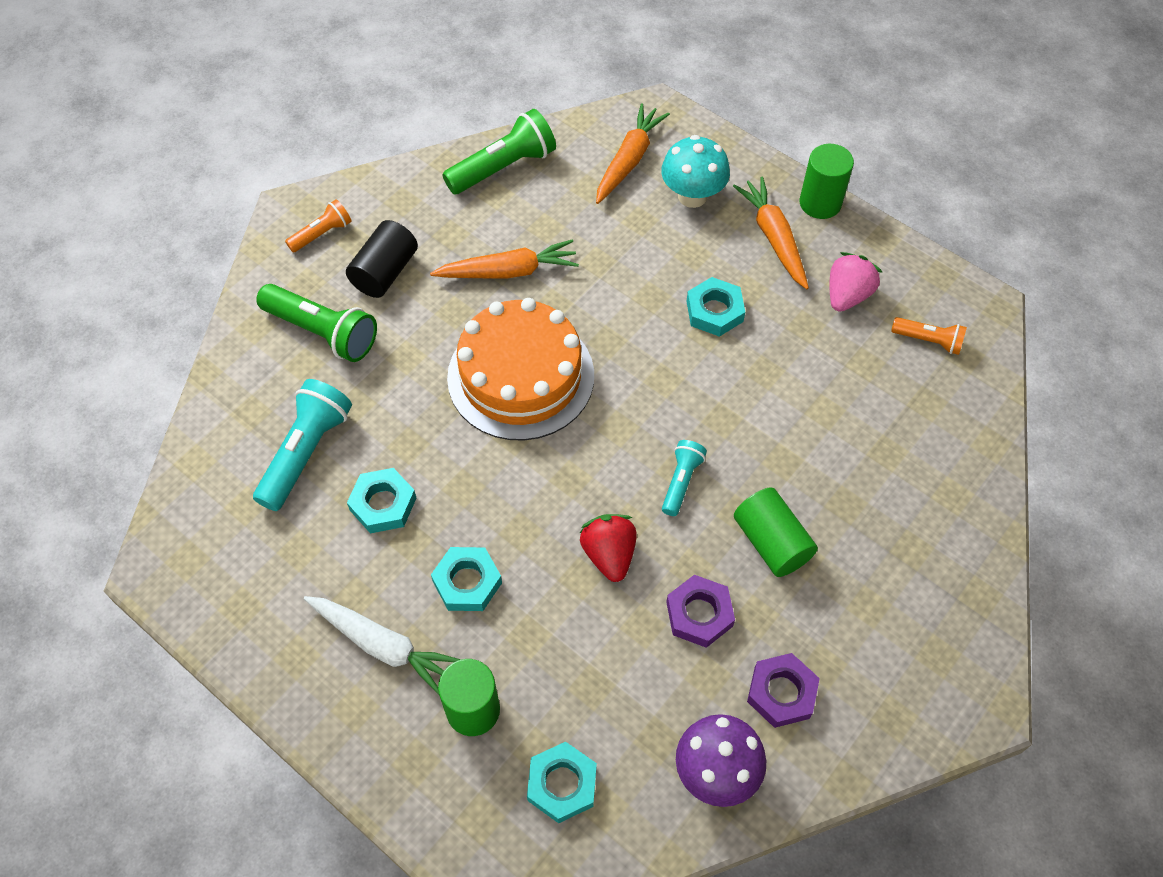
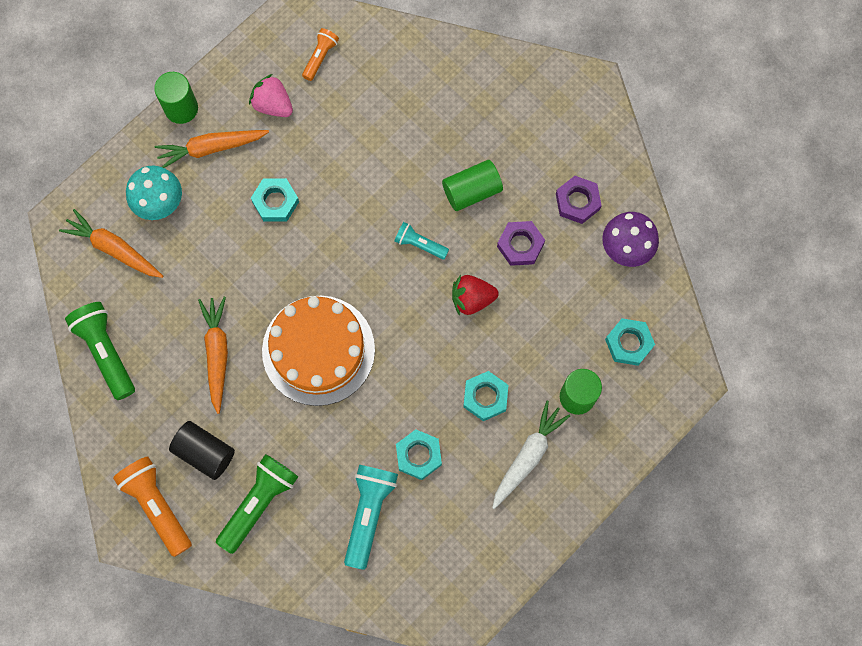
camera: 85 degrees left, 15 degrees up
turquoise flashlight [253,379,352,511] -> turquoise flashlight turned 75 degrees clockwise [344,465,398,570]
orange flashlight [285,199,352,252] -> orange flashlight [113,456,192,557], size x1.76

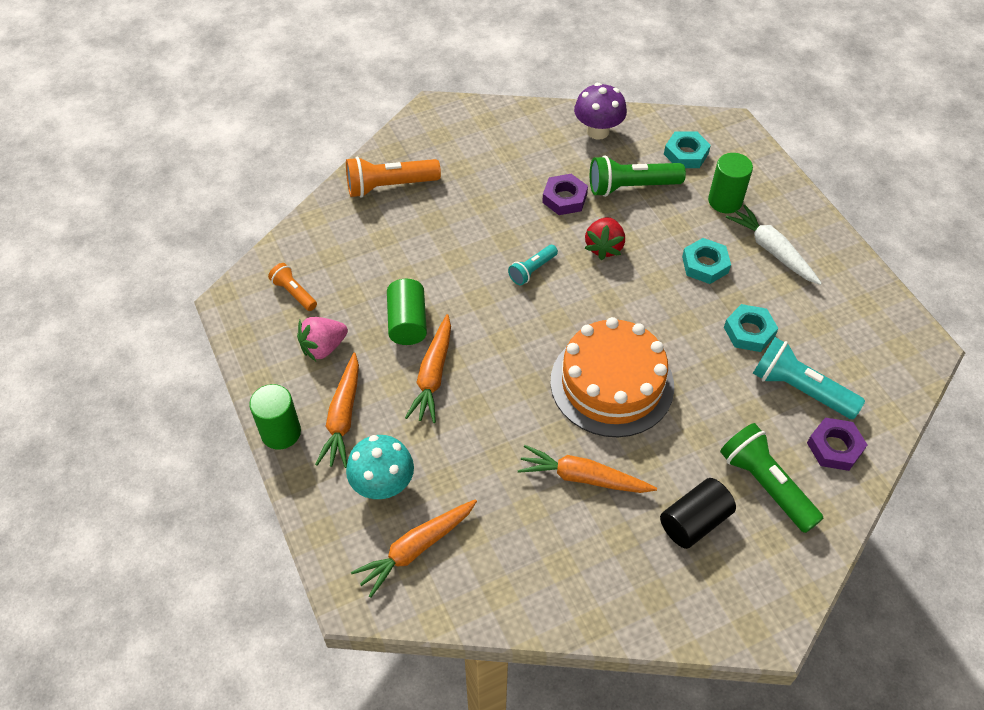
camera: 70 degrees left, 20 degrees down
green flashlight [65,302,135,400] -> green flashlight moved to [590,156,686,197]
orange flashlight [113,456,192,557] -> orange flashlight moved to [346,157,441,198]
turquoise nut [251,178,299,222] -> orange carrot [405,314,451,423]
green cylinder [442,160,503,211] -> green cylinder moved to [387,279,427,345]
purple nut [556,176,602,224] -> purple nut moved to [807,418,867,471]

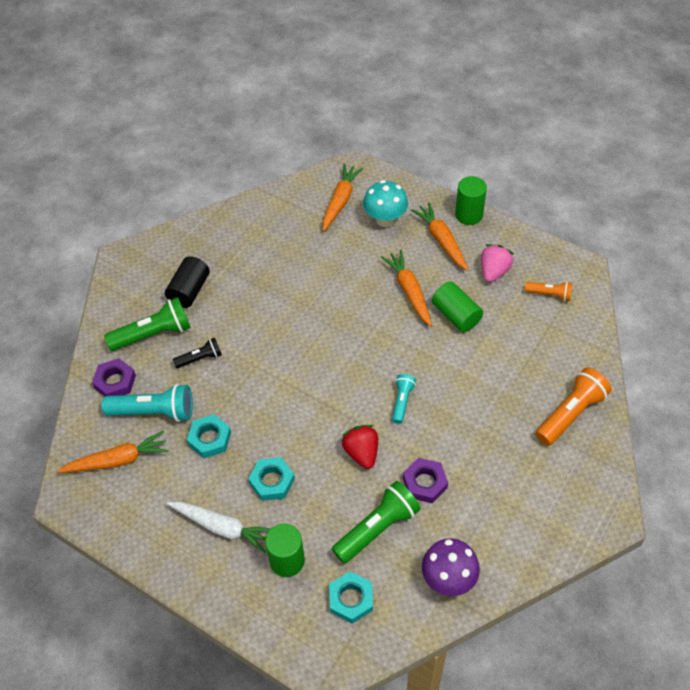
camera: 150 degrees right, 0 degrees up
orange carrot [517,445,657,493] -> orange carrot moved to [58,431,169,473]
orange cake [550,317,674,437] -> none
green flashlight [720,423,823,533] -> green flashlight turned 45 degrees counterclockwise [104,297,191,351]
none -> black flashlight [173,338,222,368]

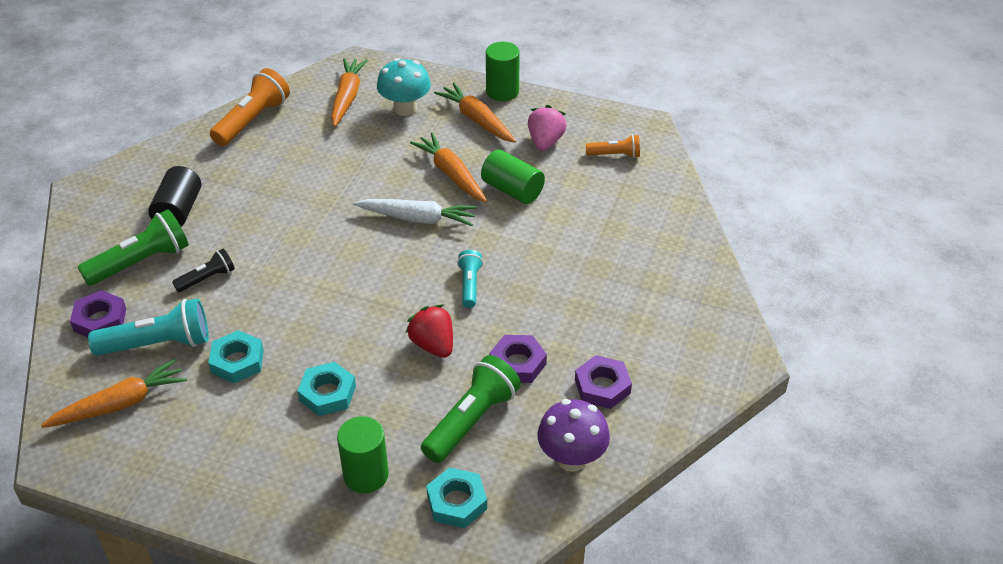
camera: 15 degrees left, 10 degrees down
white carrot [167,502,270,553] -> white carrot moved to [353,199,477,226]
orange flashlight [535,367,612,446] -> orange flashlight moved to [210,68,290,146]
none -> purple nut [575,355,632,409]

